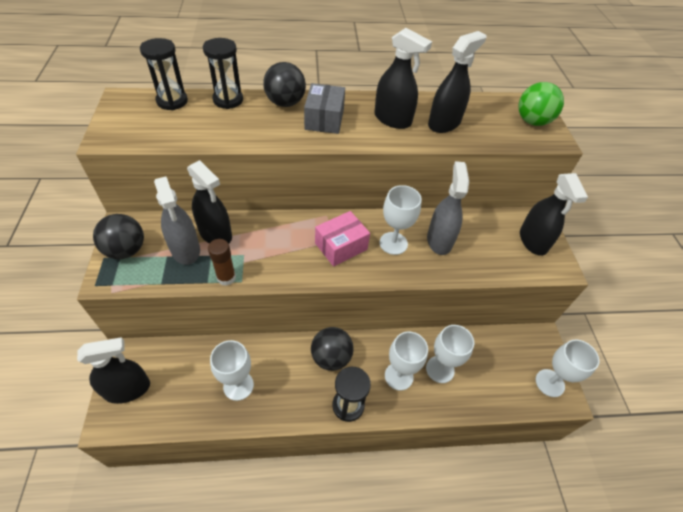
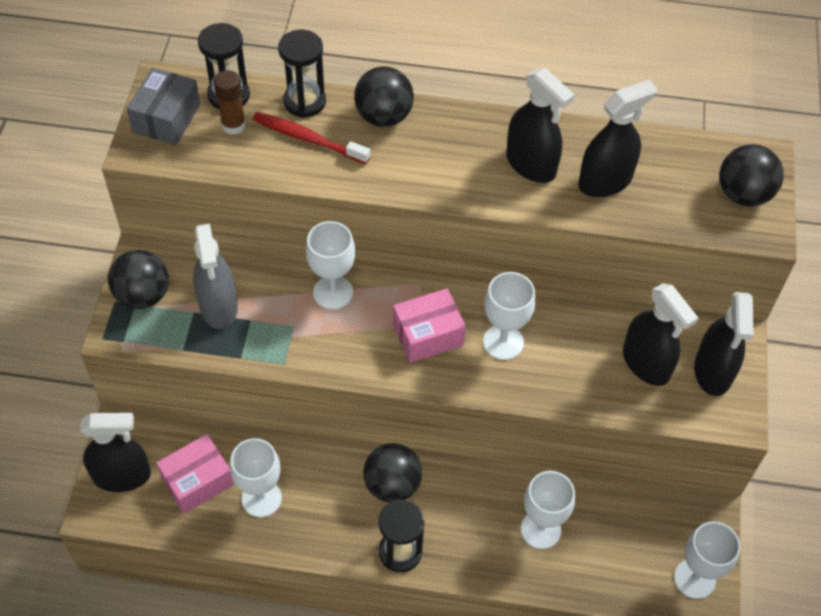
camera: 15 degrees right, 5 degrees up
black spray bottle [187,160,232,244] -> black spray bottle moved to [623,283,698,386]
brown glue stick [208,239,236,286] -> brown glue stick moved to [214,70,246,135]
grey box [304,83,345,134] -> grey box moved to [127,68,201,145]
white goblet [385,332,428,390] -> white goblet moved to [306,221,355,309]
grey spray bottle [427,161,469,255] -> none
green ball [518,82,564,126] -> black ball [719,144,784,207]
none -> pink box [156,434,234,514]
none -> red toothbrush [253,112,370,164]

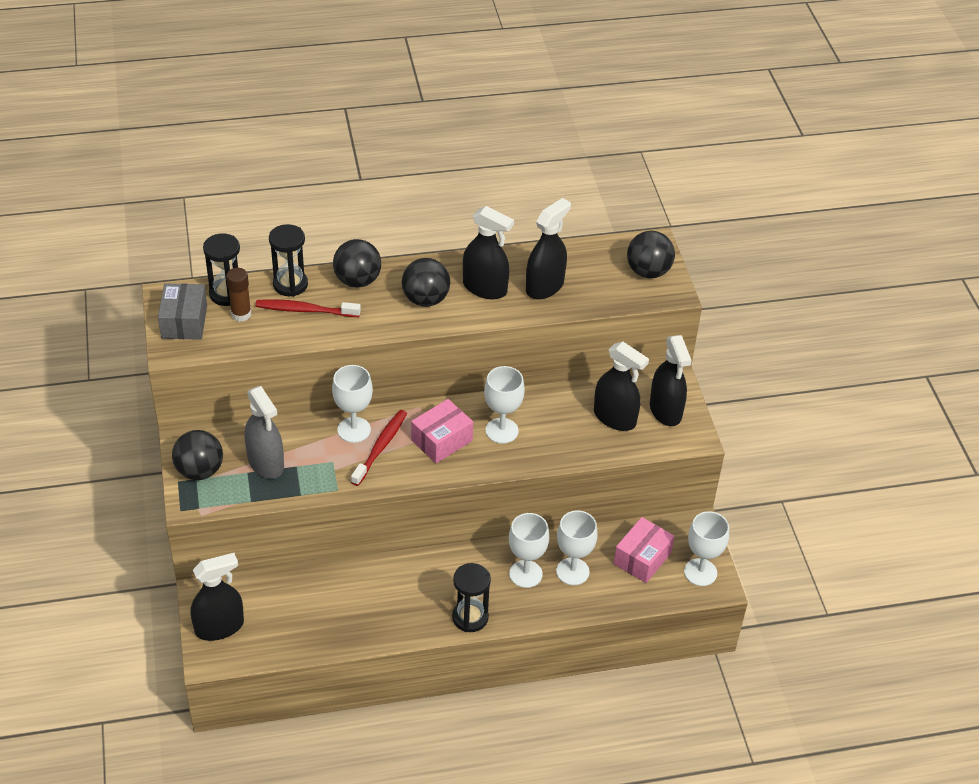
camera: 20 degrees left, 10 degrees down
pink box [156,434,234,514] -> pink box moved to [614,517,675,583]
white goblet [230,438,282,517] -> white goblet moved to [509,513,549,588]
black ball [363,443,422,502] -> black ball moved to [402,258,450,307]
none -> red toothbrush [351,410,407,486]

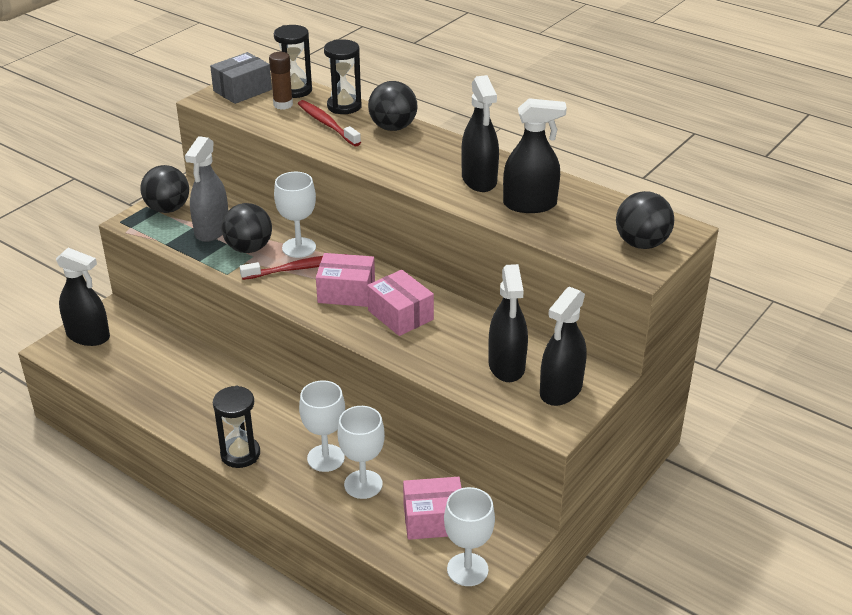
camera: 50 degrees right, 10 degrees down
black ball [402,258,450,307] -> black ball moved to [221,203,272,253]
white goblet [484,366,525,444] -> pink box [367,270,434,336]

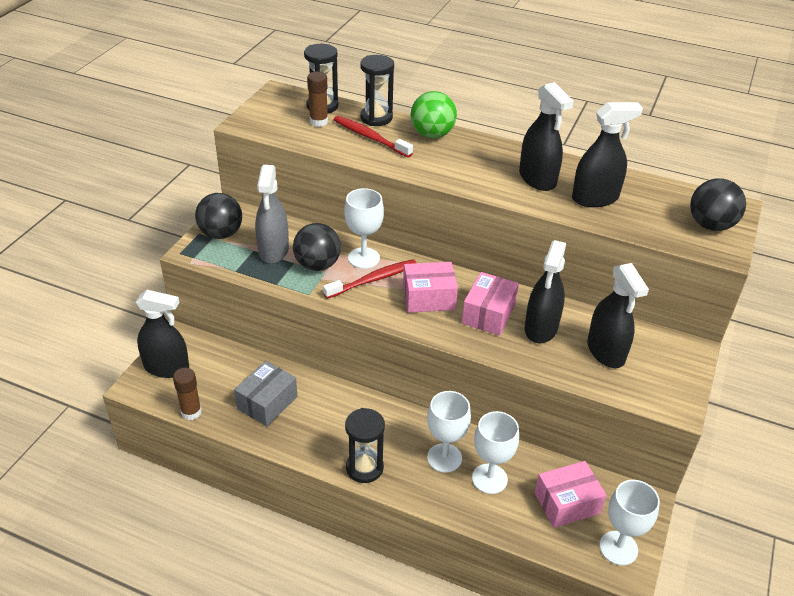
camera: 15 degrees left, 5 degrees up
grey box [210,52,272,104] -> grey box moved to [234,361,297,426]
pink box [367,270,434,336] -> pink box turned 75 degrees clockwise [462,272,519,336]
black ball [368,81,418,131] -> green ball [411,91,457,138]
black spray bottle [540,287,587,406] -> black spray bottle moved to [525,240,566,344]
none -> brown glue stick [173,368,202,420]

